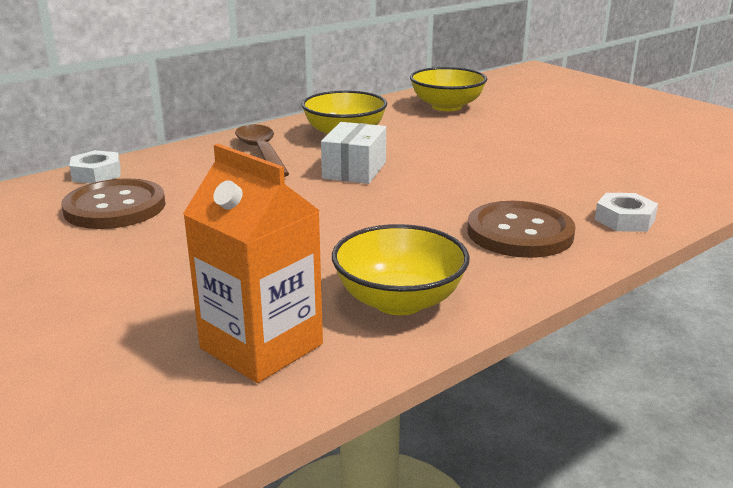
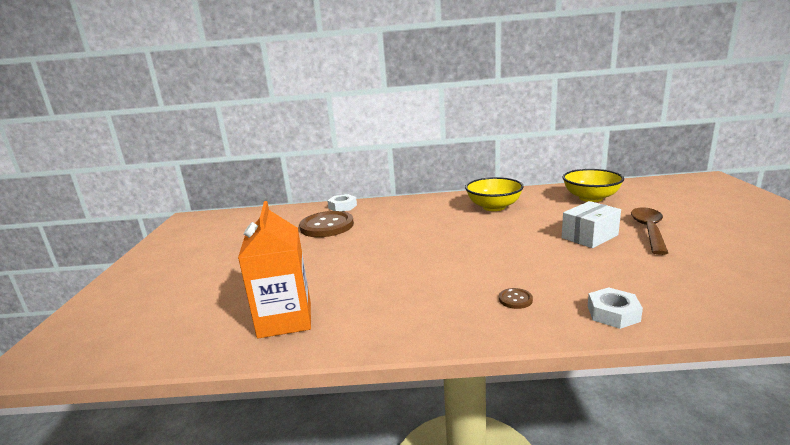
camera: 40 degrees right, 5 degrees down
brown spoon [235,124,289,177] -> brown spoon moved to [631,207,668,255]
white box [321,122,386,184] -> white box moved to [562,201,621,248]
yellow bowl [332,224,470,315] -> none
brown button [467,201,576,258] -> brown button [499,288,533,309], size x0.42

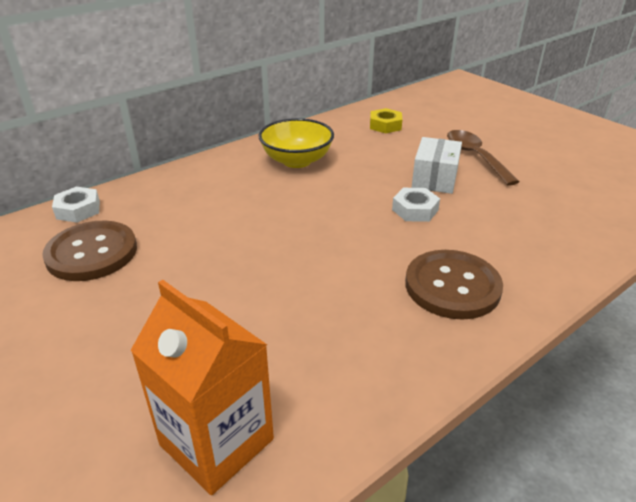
camera: 40 degrees left, 15 degrees up
brown button [499,288,533,309] -> brown button [405,250,503,320], size x2.41
yellow bowl [563,169,624,202] -> yellow nut [370,108,402,133]
white nut [588,287,643,329] -> white nut moved to [392,188,440,222]

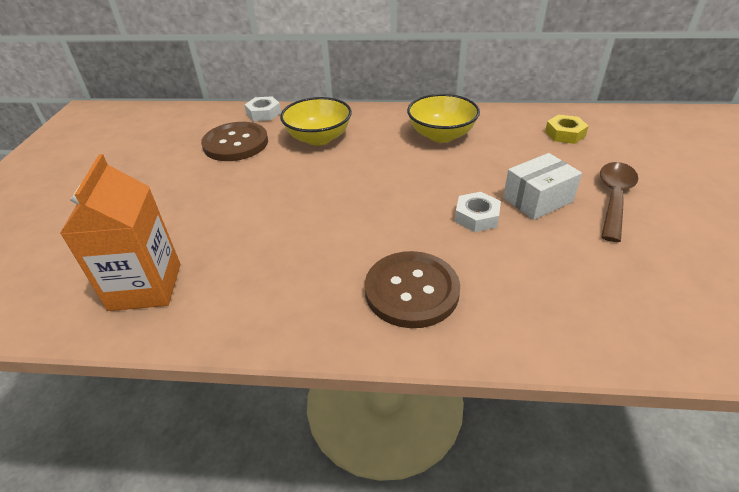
camera: 45 degrees right, 5 degrees up
none -> yellow bowl [280,97,352,146]

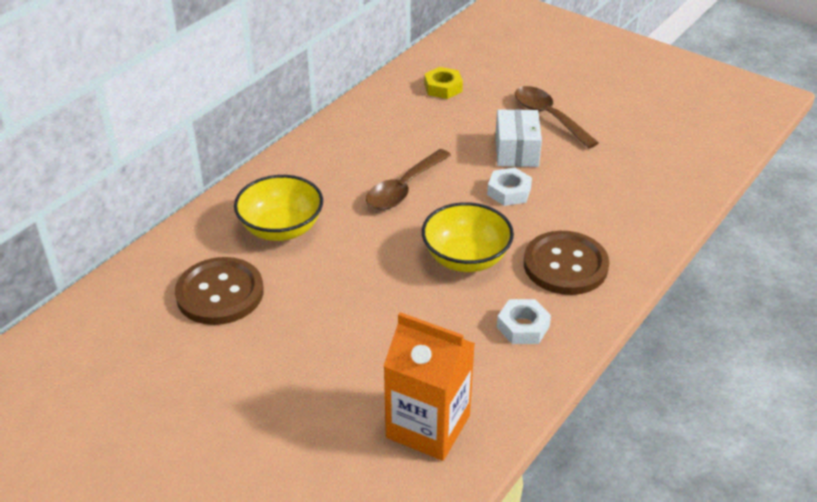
camera: 60 degrees left, 0 degrees up
white nut [244,96,281,121] -> white nut moved to [497,299,551,344]
yellow bowl [407,94,480,143] -> yellow bowl moved to [422,202,514,272]
none -> brown spoon [366,149,451,210]

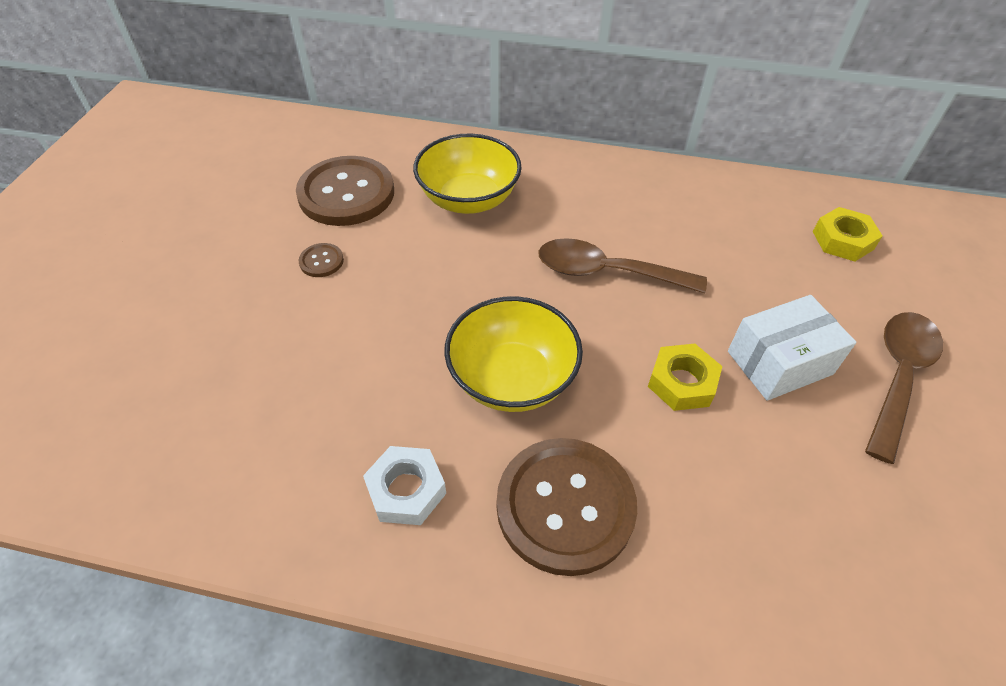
camera: 65 degrees right, 10 degrees up
orange carton [384,312,475,461] -> none
white nut [487,168,532,206] -> yellow nut [648,344,722,411]
none -> brown button [298,243,344,277]

